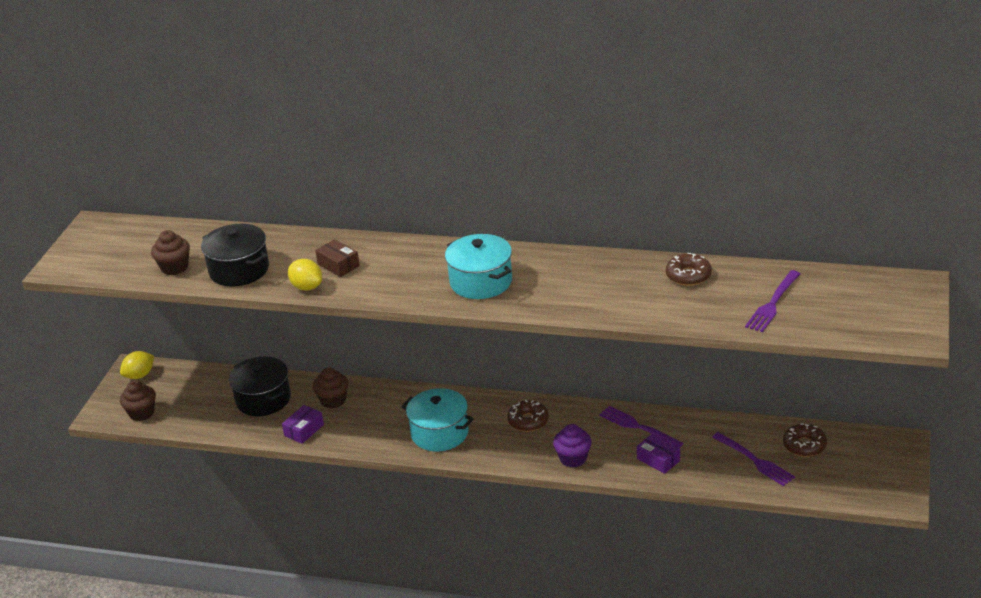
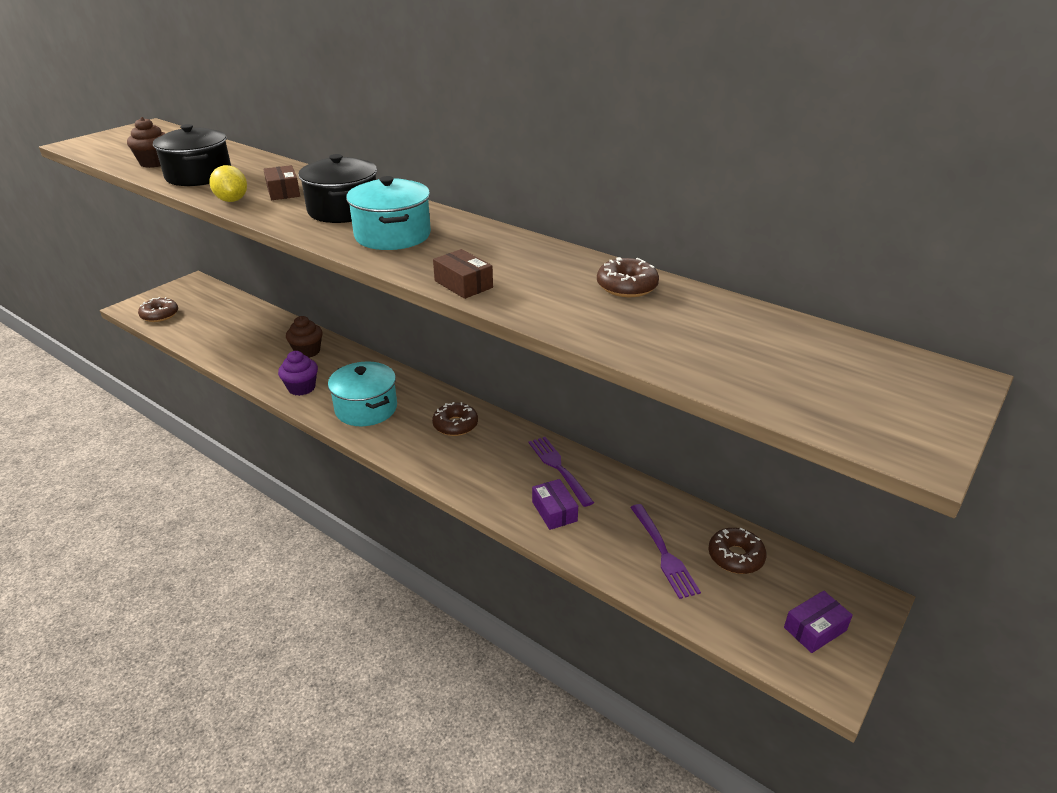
camera: 20 degrees right, 0 degrees up
yellow lemon [120,351,154,379] -> none
brown cupcake [120,380,156,421] -> brown donut [138,297,178,322]
black pot [229,356,291,416] -> black pot moved to [298,154,377,223]
purple box [282,405,324,444] -> purple box moved to [784,591,853,653]
purple cupcake [553,424,592,468] -> purple cupcake moved to [278,351,318,396]
purple fork [745,270,801,332] -> none
none -> brown box [433,249,493,299]

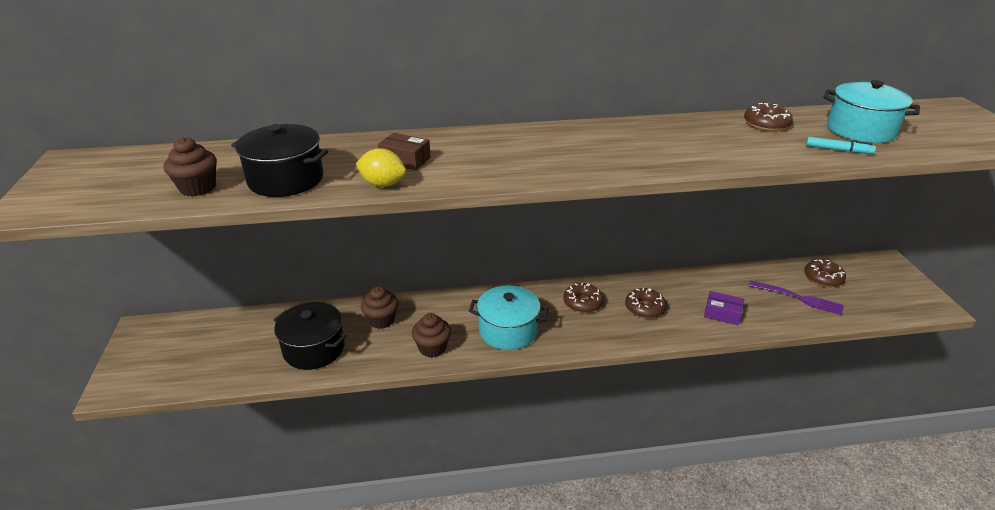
camera: 45 degrees left, 0 degrees up
brown donut [138,297,178,322] -> brown donut moved to [625,288,667,319]
purple cupcake [278,351,318,396] -> brown cupcake [412,313,451,357]
black pot [298,154,377,223] -> black pot moved to [273,302,347,370]
turquoise pot [346,176,431,250] -> turquoise pot moved to [823,80,920,143]
brown box [433,249,493,299] -> none
purple fork [529,437,594,507] -> none
purple box [784,591,853,653] -> none
none -> turquoise marker [806,137,876,154]

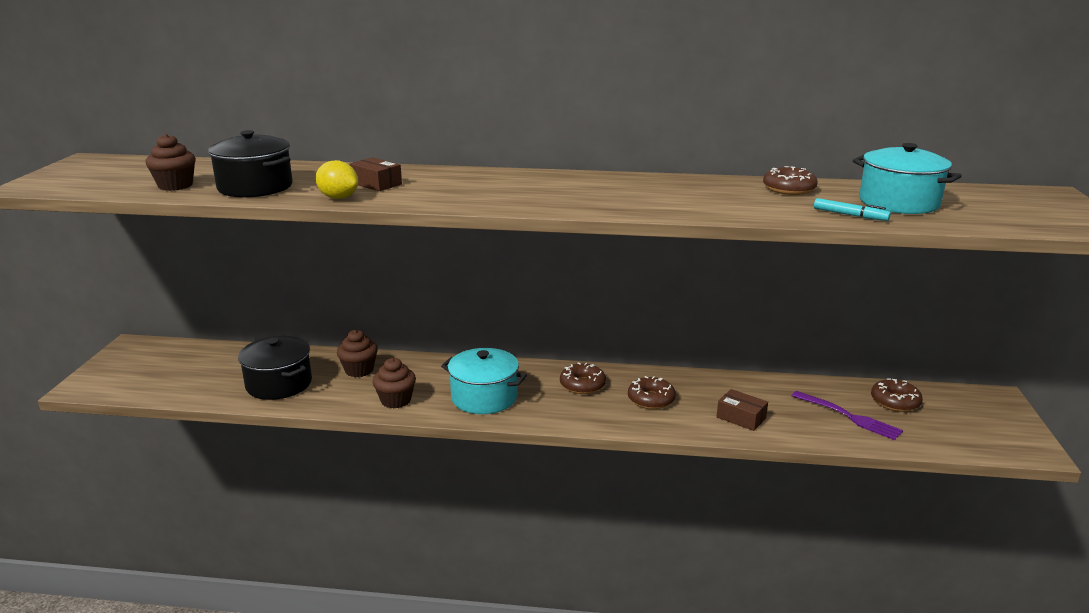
camera: 15 degrees right, 10 degrees down
purple box [704,291,744,326] -> brown box [717,389,768,431]

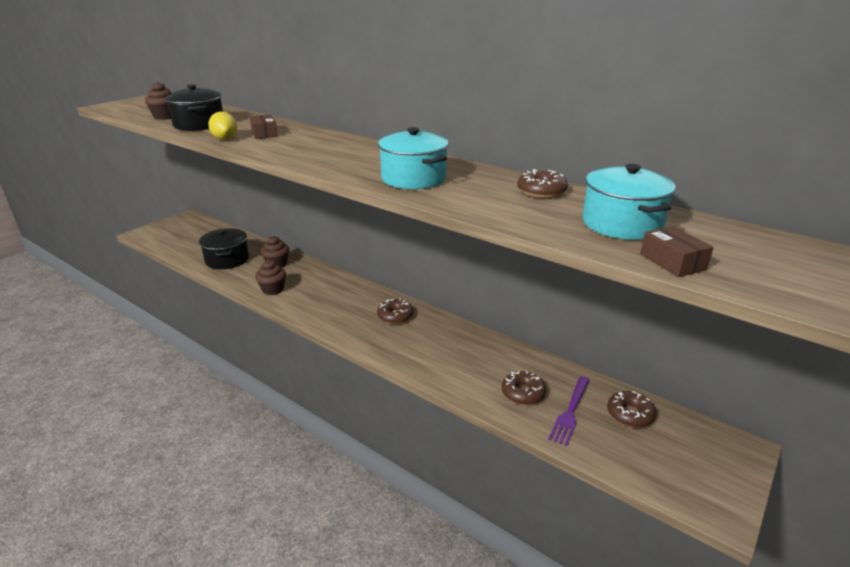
camera: 30 degrees right, 5 degrees up
turquoise pot [441,348,527,414] -> turquoise pot moved to [378,127,449,189]
brown donut [628,376,676,409] -> brown donut moved to [502,371,546,405]
brown box [717,389,768,431] -> brown box moved to [640,226,714,277]
purple fork [792,391,903,440] -> purple fork turned 45 degrees clockwise [548,376,590,446]
turquoise marker [814,198,891,221] -> none

